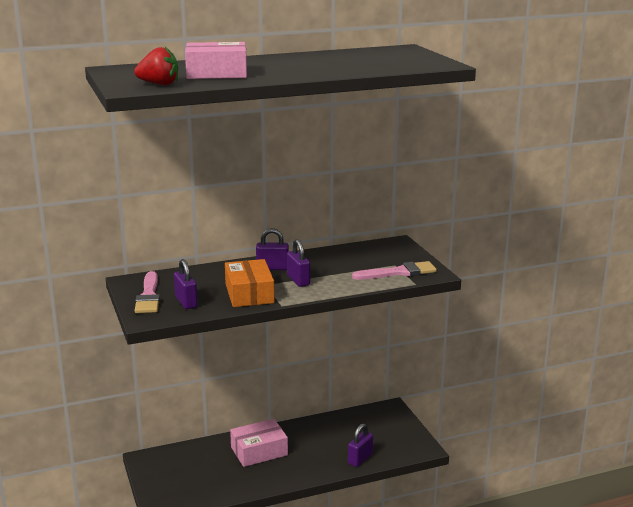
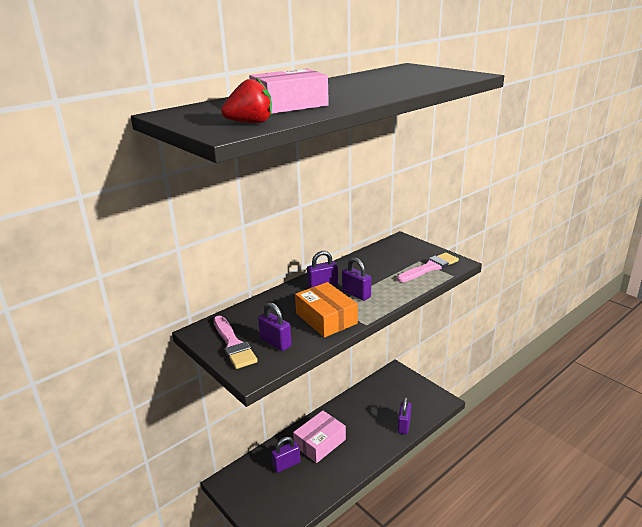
camera: 20 degrees left, 5 degrees up
none -> purple padlock [271,437,300,473]

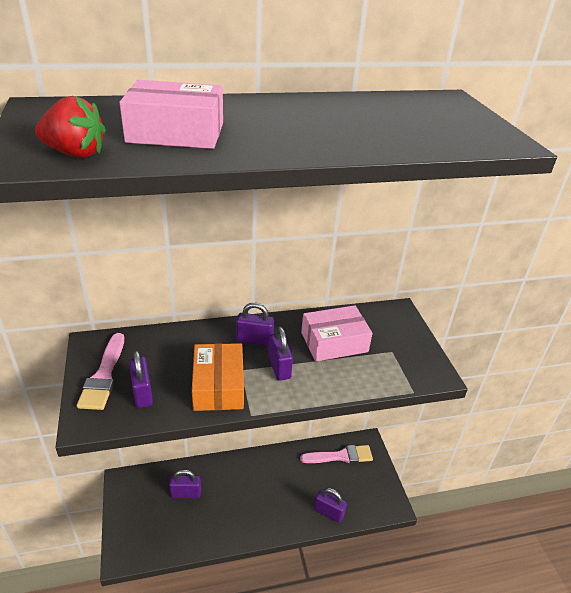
camera: 25 degrees right, 10 degrees up
pink box [293,410,346,463] -> pink box moved to [301,305,373,362]
pink brush [397,252,459,282] -> pink brush moved to [300,445,373,463]
purple padlock [398,397,412,434] -> purple padlock turned 75 degrees clockwise [314,488,347,523]

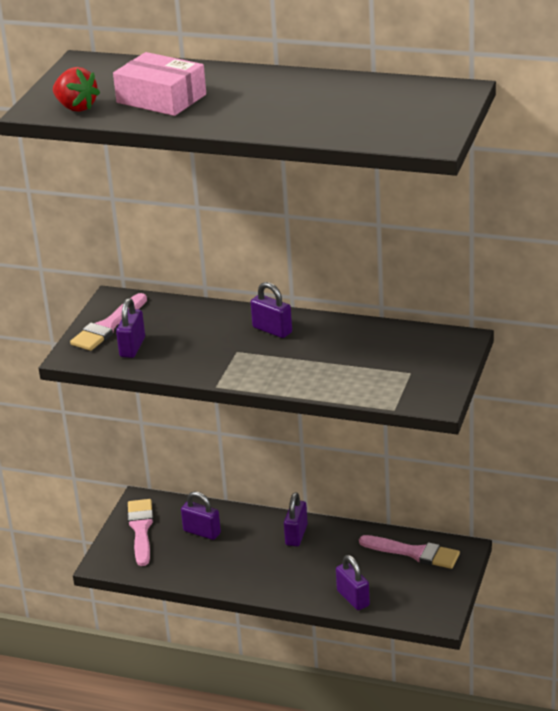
camera: 35 degrees right, 5 degrees down
orange box [192,343,244,411] -> none
purple padlock [268,327,293,381] -> purple padlock moved to [284,492,308,547]
pink box [301,305,373,362] -> none
none -> pink brush [127,499,153,566]

